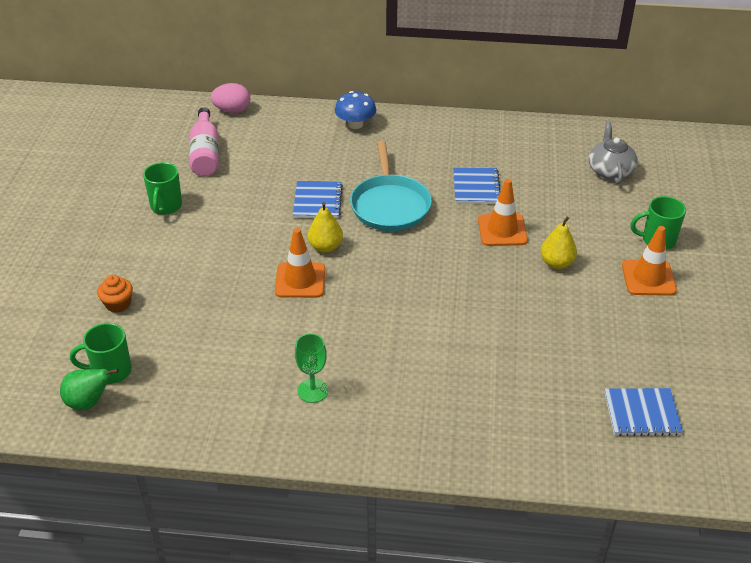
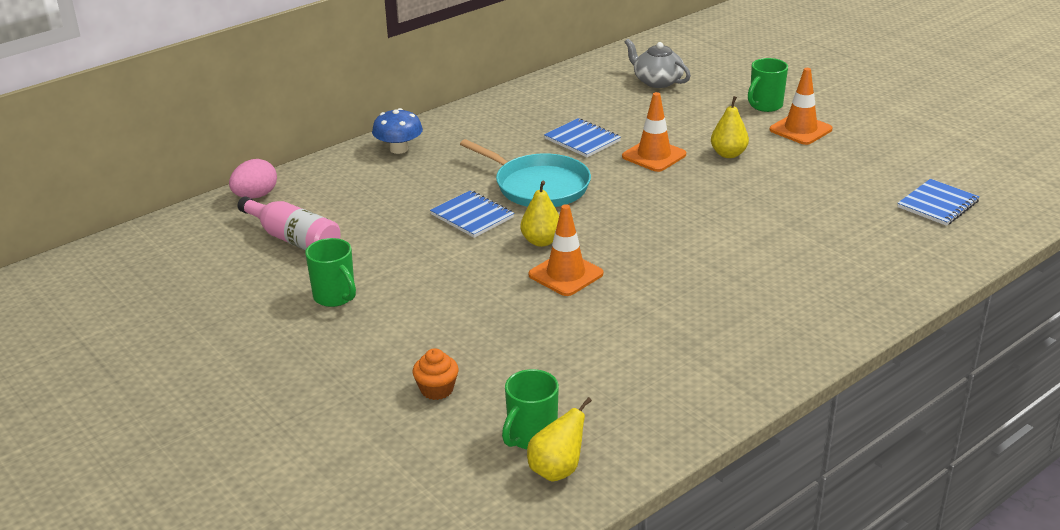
camera: 45 degrees left, 10 degrees down
green pear [60,369,119,410] -> yellow pear [527,397,592,482]
green goblet [295,333,328,403] -> none

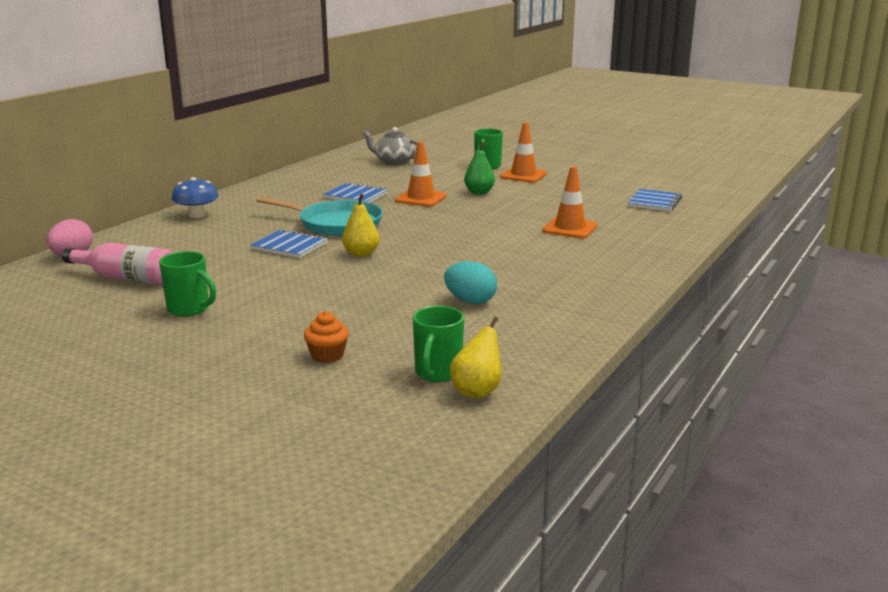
camera: 20 degrees left, 10 degrees down
orange traffic cone [528,204,603,296] -> orange traffic cone moved to [542,166,597,238]
yellow pear [711,96,749,158] -> green pear [464,141,495,194]
none -> turquoise egg [444,261,497,304]

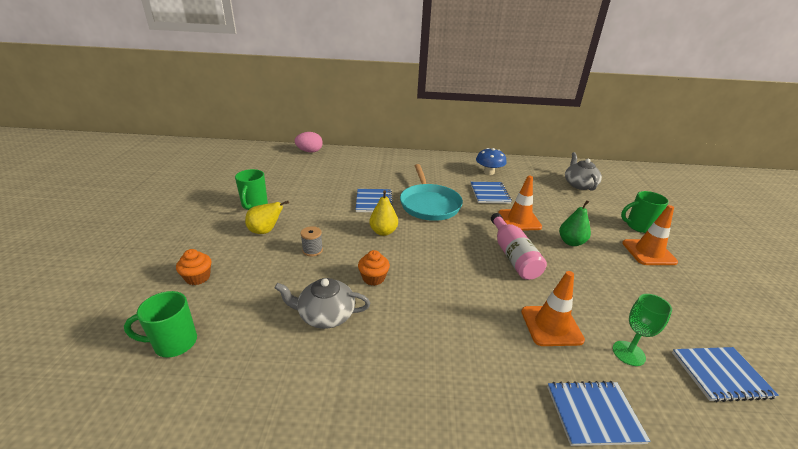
camera: 60 degrees right, 10 degrees up
pink bottle [62,243,173,285] -> pink bottle moved to [491,213,547,280]
blue mushroom [172,177,219,218] -> blue mushroom moved to [476,148,507,175]
turquoise egg [444,261,497,304] -> grey teapot [275,278,370,329]
yellow pear [450,317,501,398] -> yellow pear moved to [245,201,289,234]
none -> grey spool [300,226,323,256]
none -> orange cupcake [358,250,390,286]
none -> blue notebook [547,381,650,446]
none -> green goblet [613,294,672,366]

